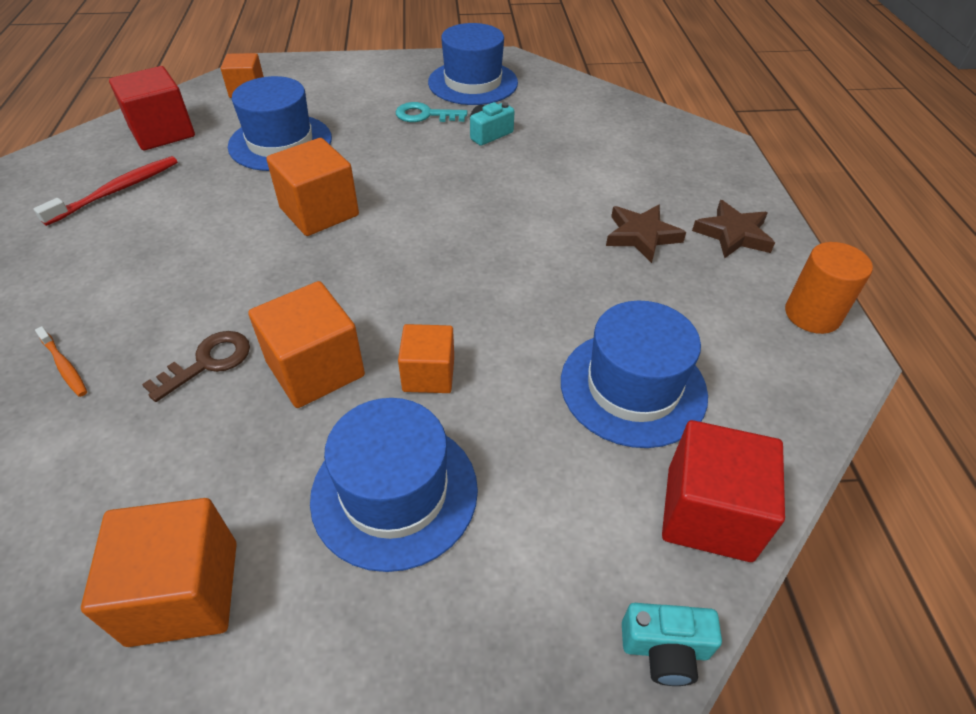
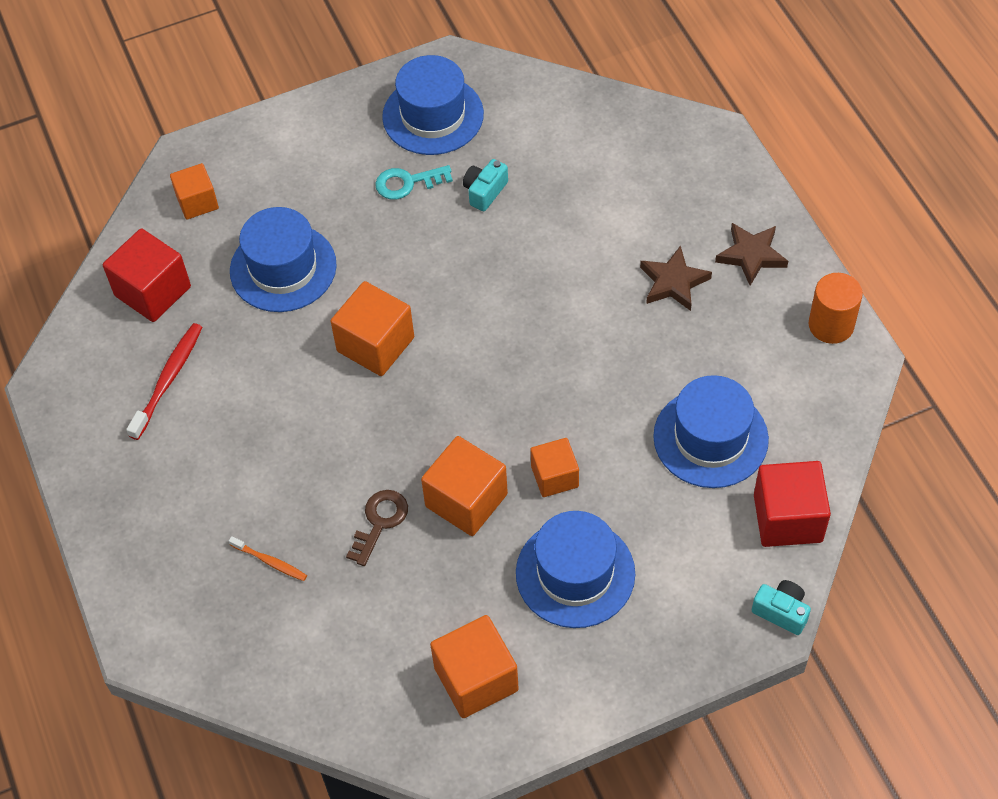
camera: 15 degrees left, 10 degrees up
turquoise camera [622,603,722,686] -> turquoise camera turned 135 degrees counterclockwise [752,580,811,635]

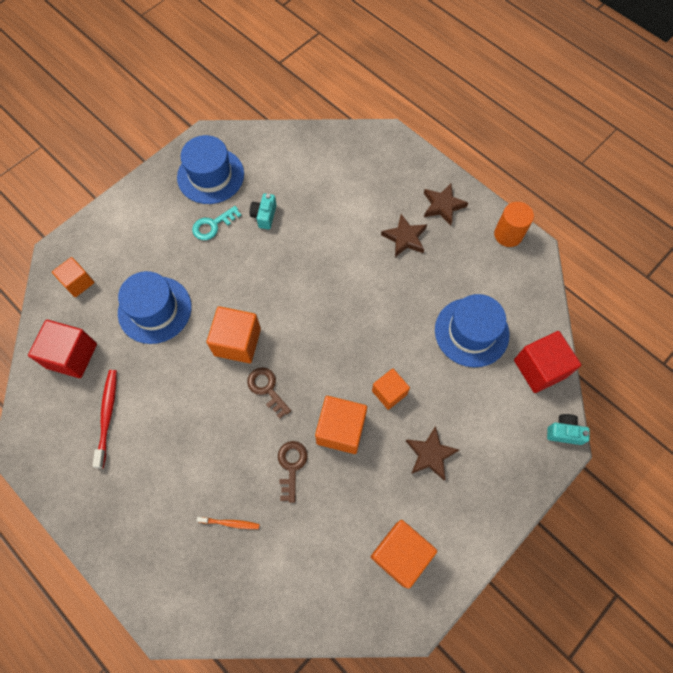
camera: 25 degrees left, 10 degrees up
blue hat [516,511,635,628] -> brown star [406,426,459,480]
none -> brown key [247,367,291,419]

